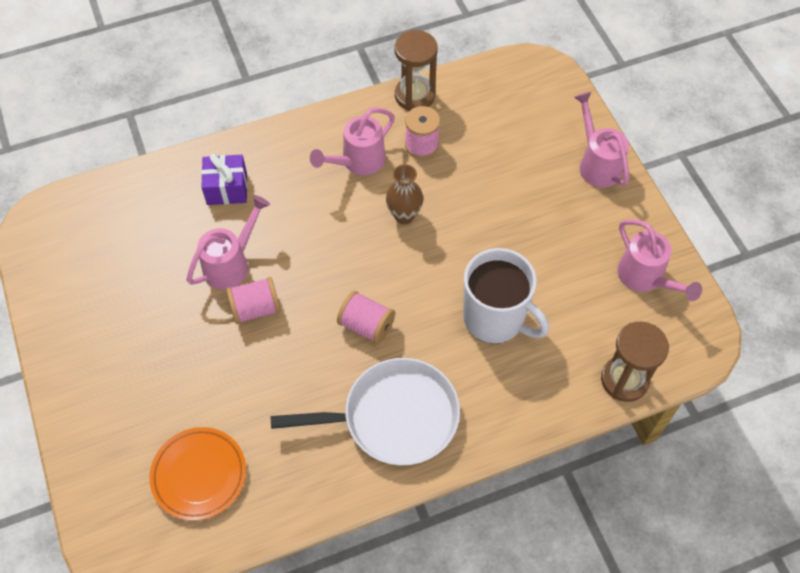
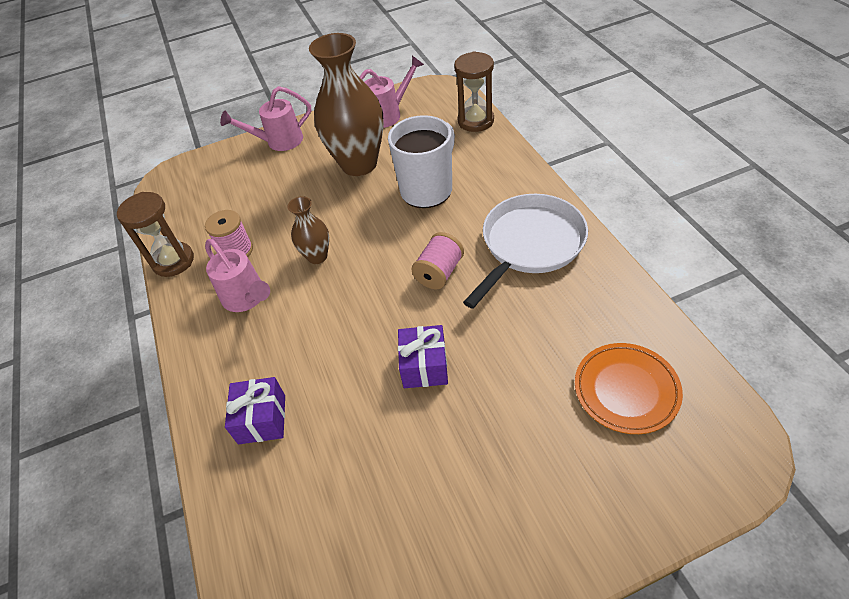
camera: 85 degrees left, 10 degrees down
pink watering can [186,195,270,290] -> none
pink spool [226,277,281,324] -> purple gift [398,325,448,388]
white pan [270,358,460,466] -> white pan turned 45 degrees clockwise [463,194,588,309]
none -> brown vase [309,33,384,176]

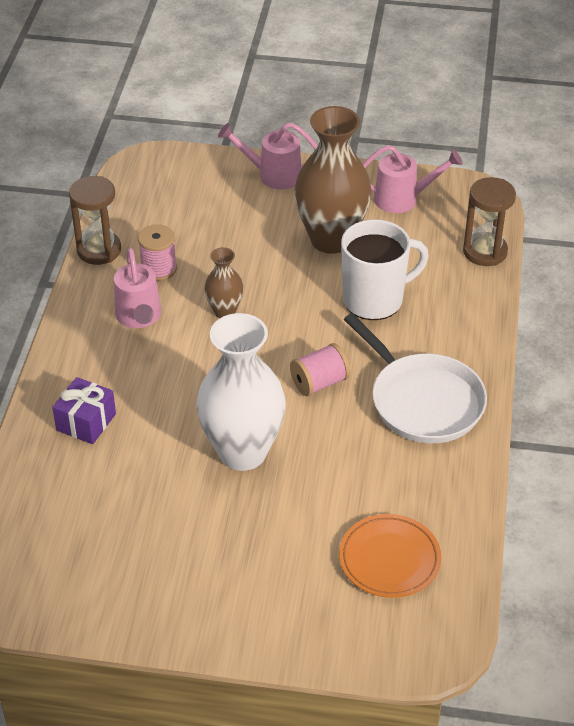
camera: 25 degrees right, 5 degrees down
purple gift [398,325,448,388] -> white vase [196,313,286,471]
white pan [463,194,588,309] -> white pan turned 75 degrees clockwise [344,313,487,443]

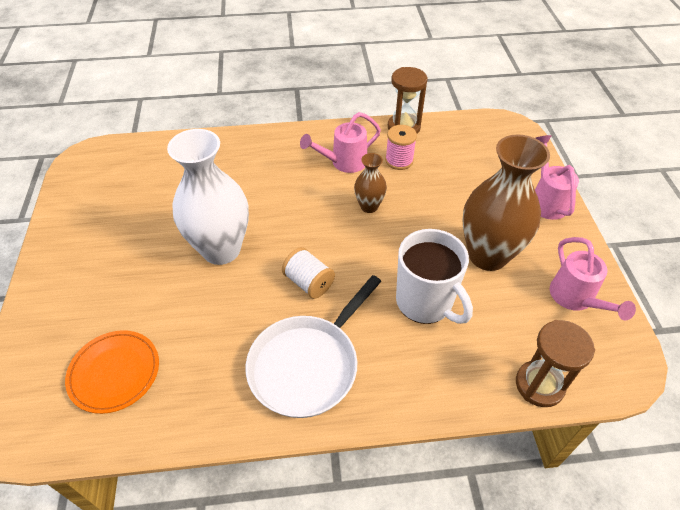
camera: 75 degrees right, 5 degrees up
purple gift [52,377,116,444] -> none
pink spool [290,343,350,396] -> white spool [282,247,335,299]

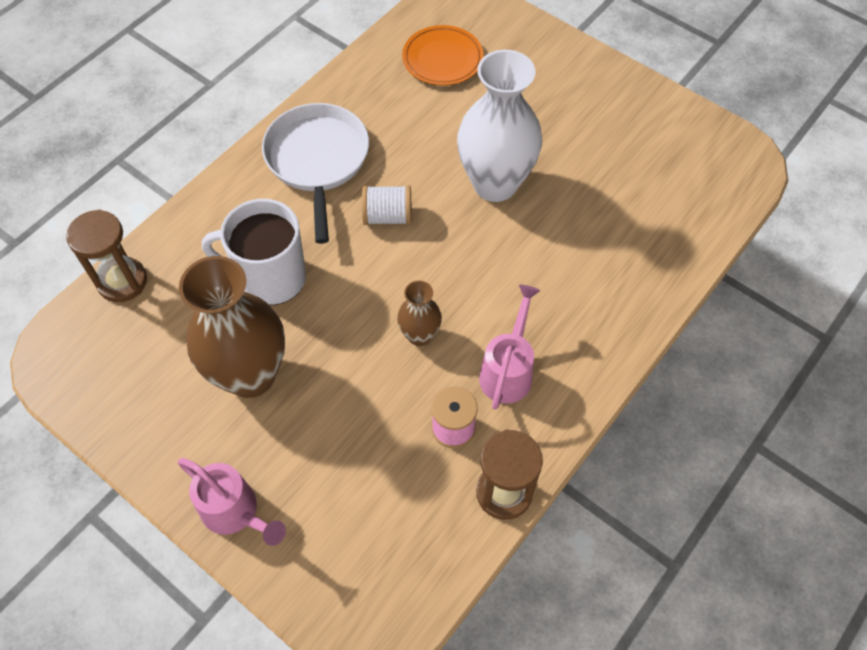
camera: 135 degrees right, 10 degrees up
pink watering can [550,237,636,321] -> none

